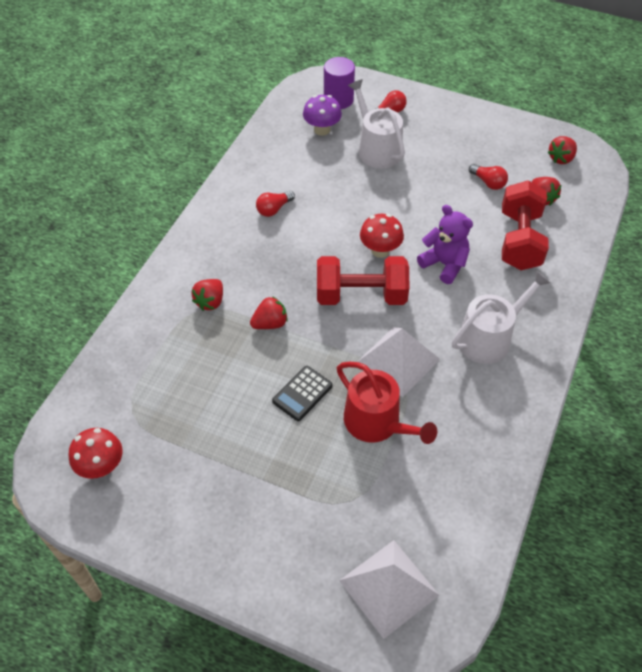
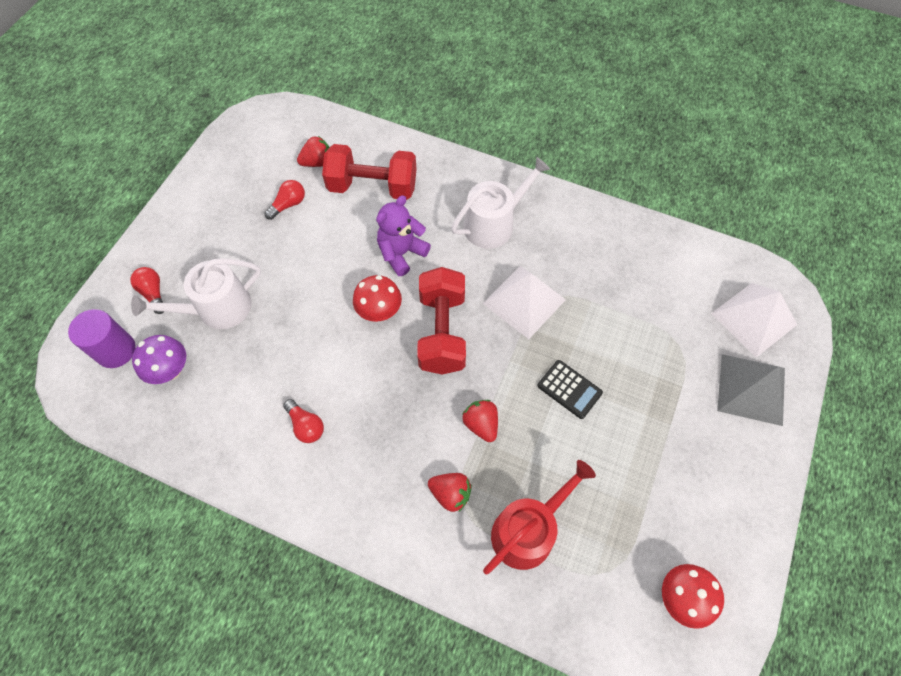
camera: 90 degrees left, 10 degrees up
red watering can [337,362,437,444] -> red watering can moved to [483,460,596,574]
white watering can [452,270,551,364] -> white watering can turned 90 degrees clockwise [451,157,550,249]
red strawberry [548,136,577,164] -> none
none -> grey pyramid [717,354,785,426]

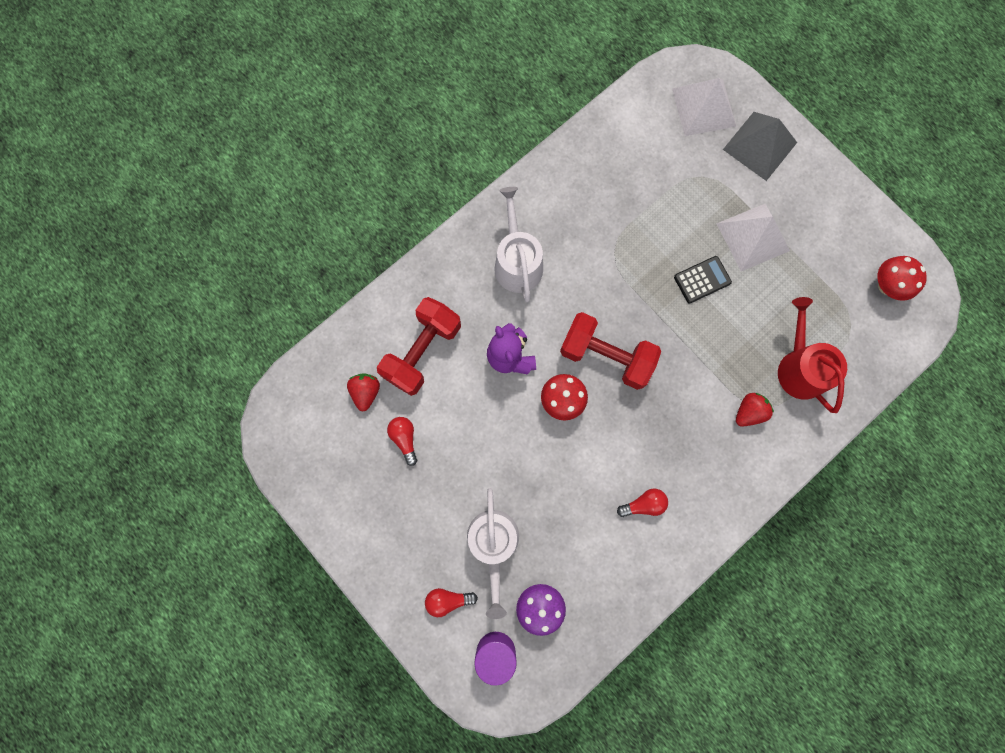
camera: 65 degrees left, 15 degrees up
red strawberry [462,400,498,442] -> none
white pyramid [483,266,566,339] -> white pyramid moved to [717,204,790,271]

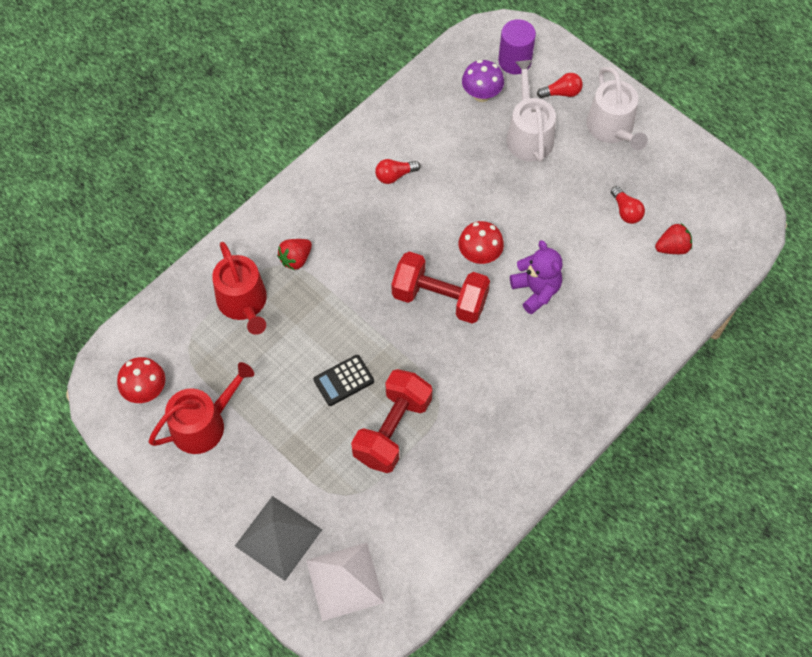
camera: 175 degrees right, 15 degrees down
red strawberry [347,373,380,411] -> red strawberry turned 105 degrees counterclockwise [655,223,692,254]
red dumbbell [377,297,461,396] -> red dumbbell moved to [351,369,432,473]
white watering can [494,187,543,302] -> white watering can moved to [587,67,648,150]
white pyramid [717,204,790,271] -> none
none -> red watering can [149,362,254,454]

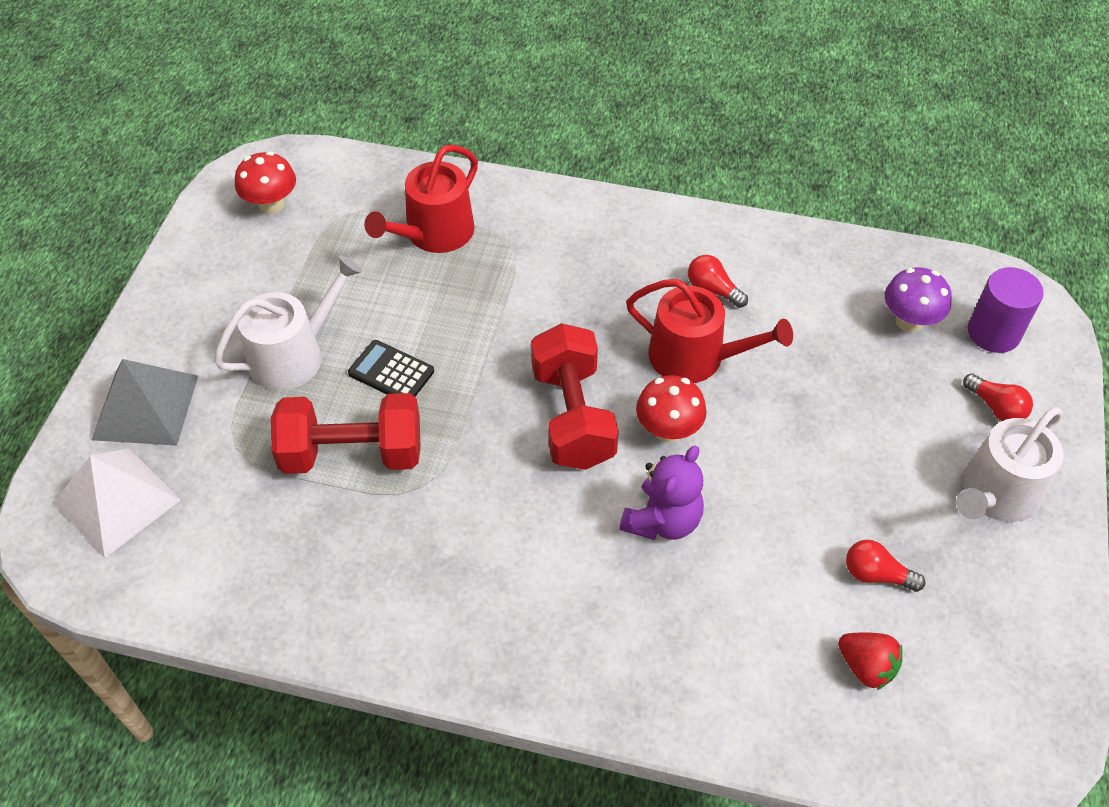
camera: 60 degrees right, 10 degrees down
red watering can [149,362,254,454] -> red watering can moved to [626,279,793,383]
red strawberry [277,239,312,270] -> none
white watering can [506,60,556,162] -> white watering can moved to [214,256,362,391]
red light bulb [611,186,645,224] -> red light bulb turned 75 degrees clockwise [846,539,926,592]

